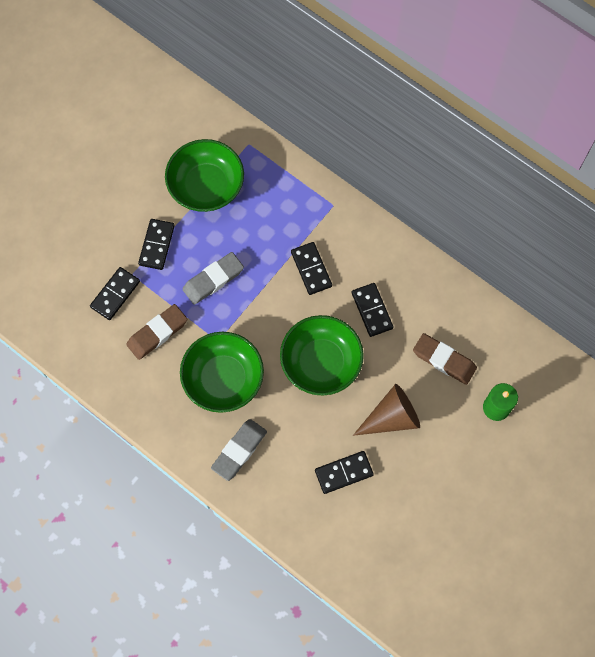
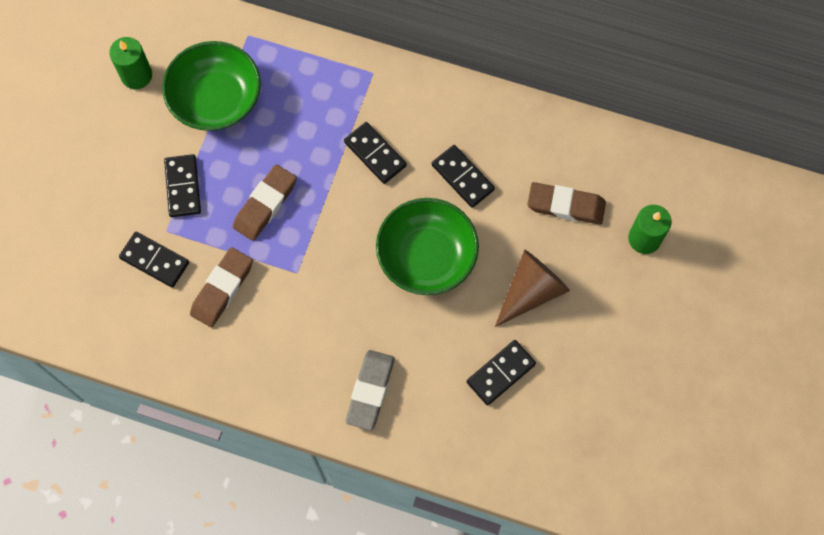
camera: 20 degrees left, 0 degrees up
black domino [90,267,140,320] -> black domino turned 75 degrees counterclockwise [119,232,189,288]
green bowl [180,332,264,413] -> none
grey eraser [183,252,244,305] -> brown eraser [233,164,297,241]
none -> green candle [109,37,152,89]

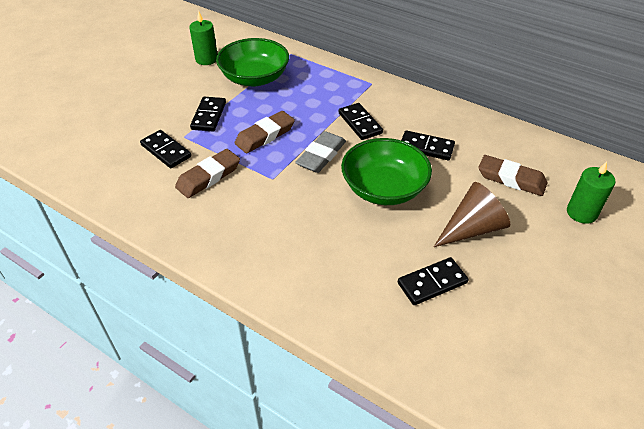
camera: 15 degrees right, 25 degrees down
grey eraser [346,350,395,430] -> grey eraser moved to [295,131,346,173]
black domino [432,145,495,208] -> black domino turned 45 degrees counterclockwise [401,131,455,160]

